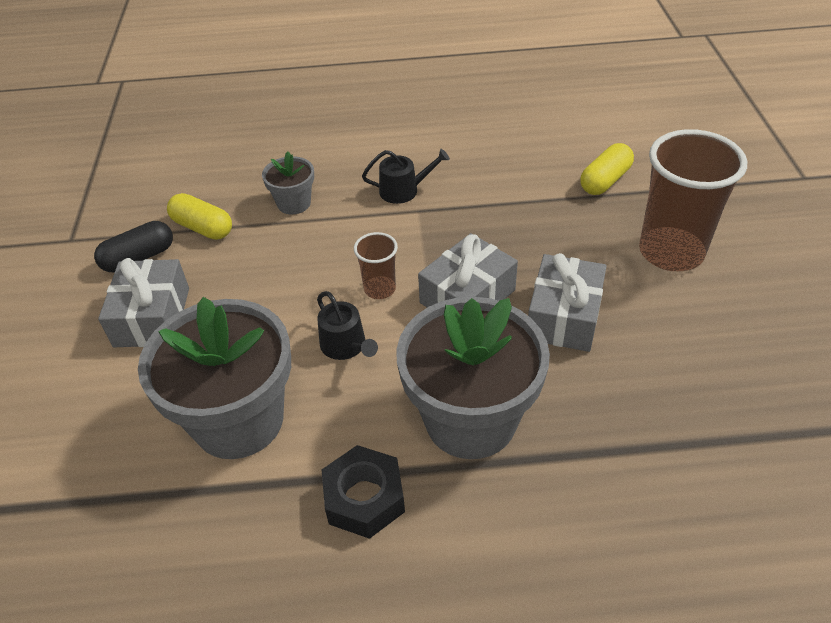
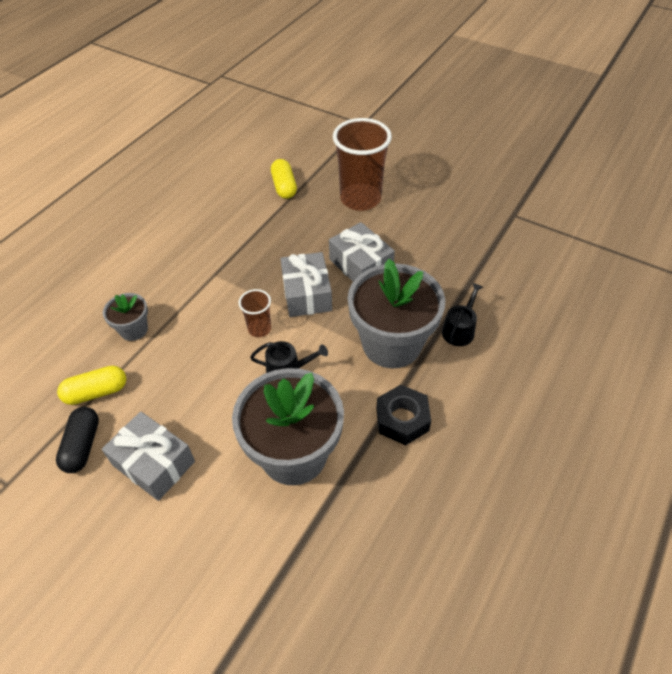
camera: 55 degrees left, 5 degrees up
black watering can [362,149,450,204] -> black watering can moved to [442,283,483,346]

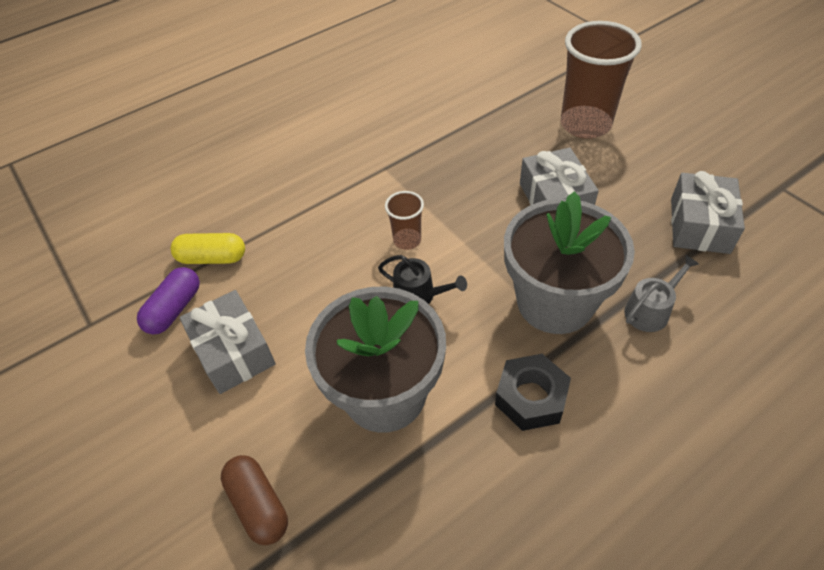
camera: 25 degrees right, 0 degrees up
black capsule [56,407,99,473] -> purple capsule [137,267,200,334]
grey flower pot [103,293,148,341] -> none
yellow capsule [271,159,297,199] -> none
grey gift [281,252,332,317] -> grey gift moved to [671,171,745,254]
black watering can [442,283,483,346] -> grey watering can [624,255,699,332]
none -> brown capsule [221,455,288,545]

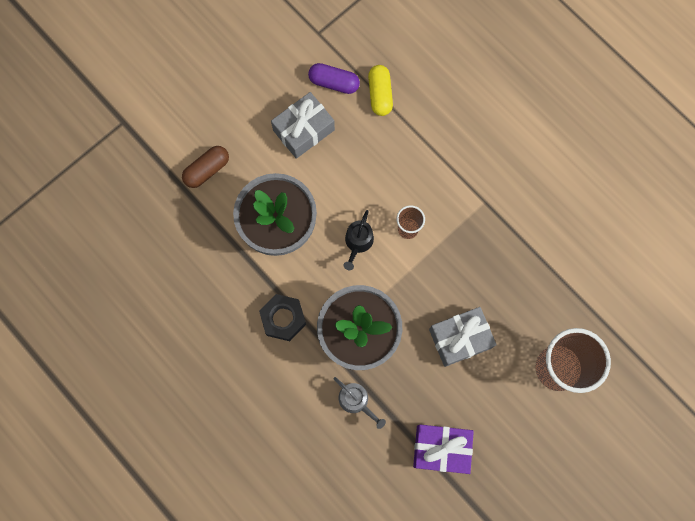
camera: 80 degrees right, 25 degrees up
grey gift [671,171,745,254] -> purple gift [413,424,474,474]

